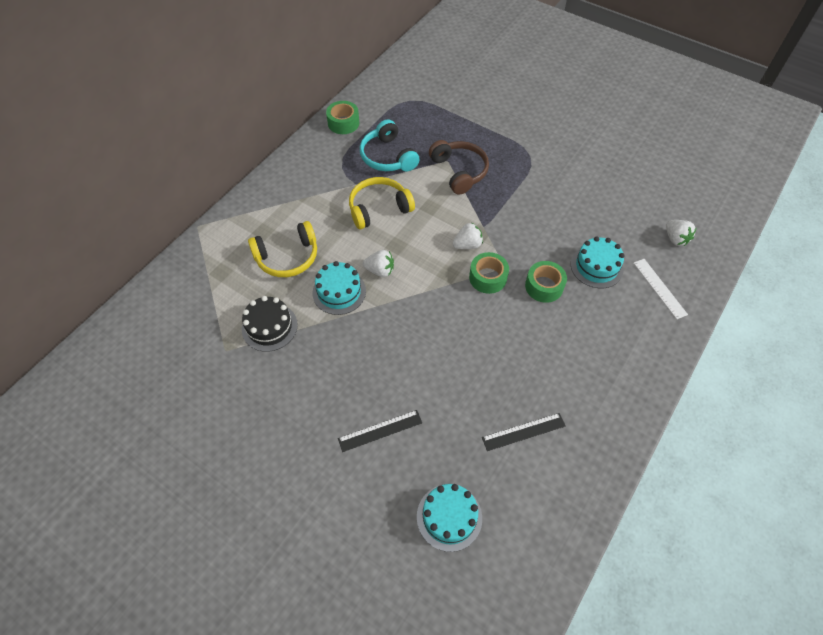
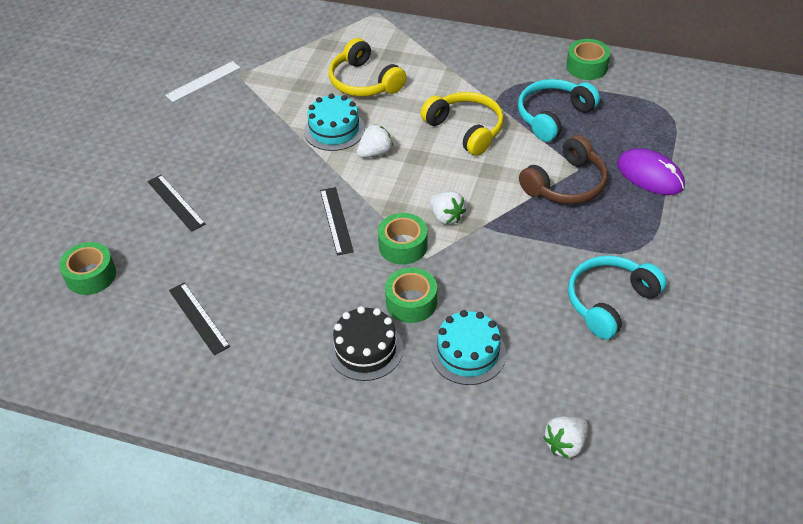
camera: 75 degrees right, 10 degrees down
black cake [242,296,298,352] -> black cake moved to [329,306,403,381]
white strawberry [363,250,394,277] -> white strawberry turned 120 degrees counterclockwise [357,124,393,158]
turquoise cake [417,484,482,552] -> green tape [59,242,116,295]
white ruler [634,259,688,319] -> white ruler moved to [165,61,240,102]
none -> black ruler [320,187,354,256]
none -> turquoise headphones [568,255,667,340]
none -> purple mouse [617,148,685,195]

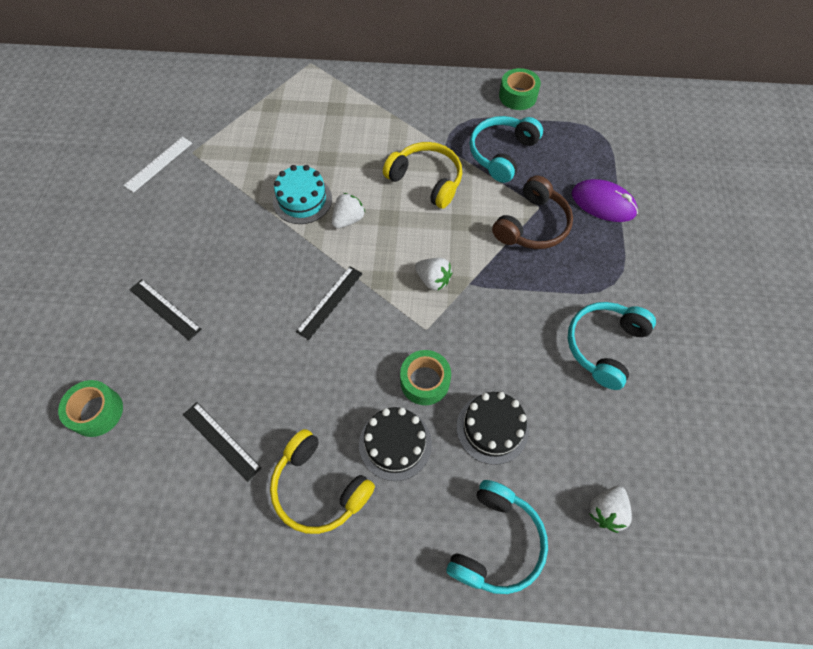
camera: 15 degrees left, 15 degrees up
black ruler [320,187,354,256] -> black ruler turned 60 degrees clockwise [296,266,363,340]
yellow headphones [329,38,406,97] -> yellow headphones moved to [270,429,375,534]
green tape [378,213,428,265] -> none
turquoise cake [431,310,506,385] -> black cake [457,392,529,465]
none -> turquoise headphones [447,480,548,594]

